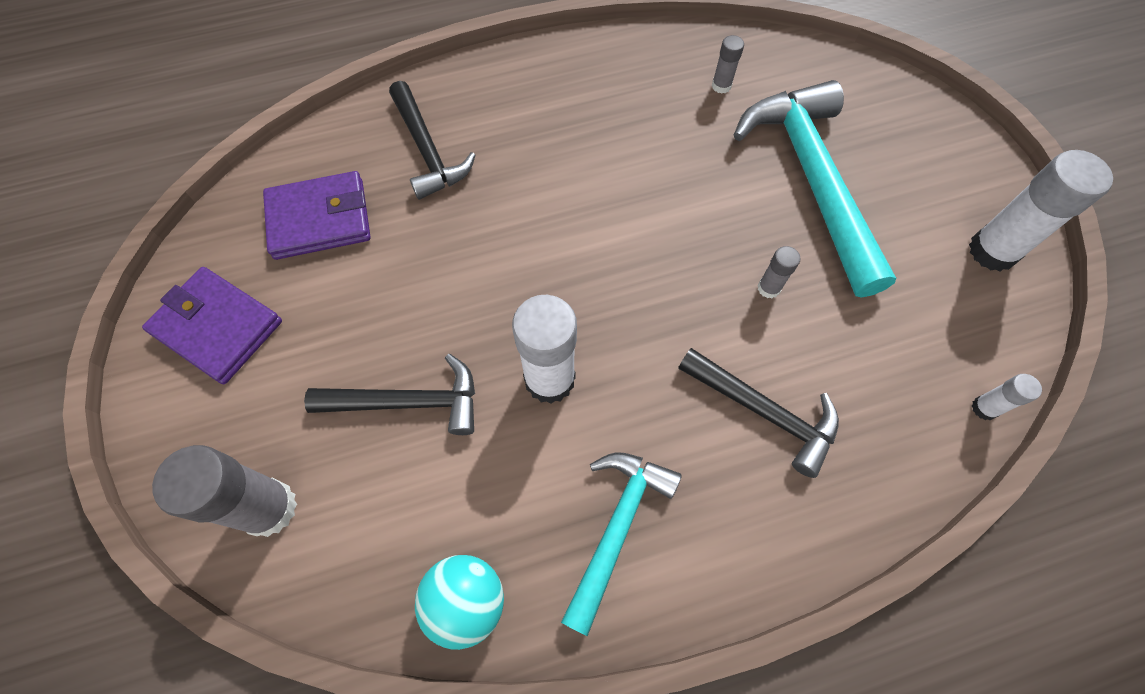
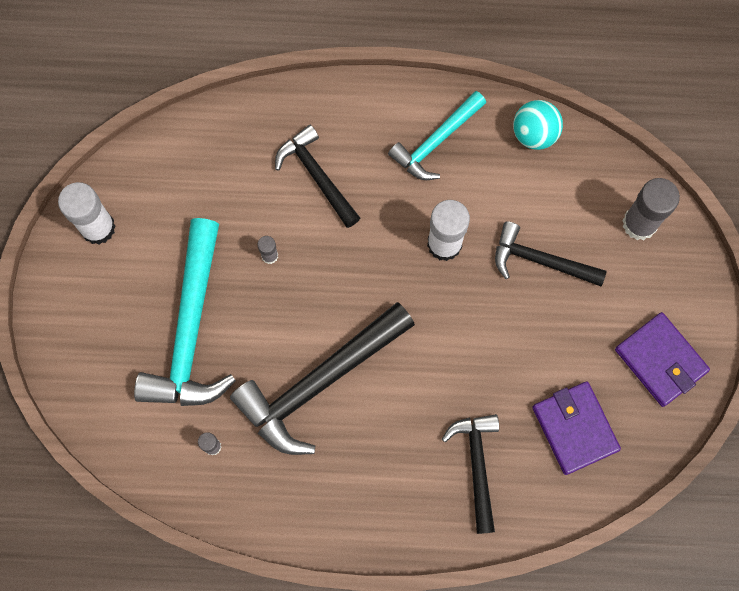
camera: 160 degrees left, 10 degrees up
purple wallet [263,171,370,260] -> purple wallet turned 60 degrees clockwise [532,381,621,475]
white glue stick [972,374,1042,420] -> none
none -> black hammer [230,302,415,455]

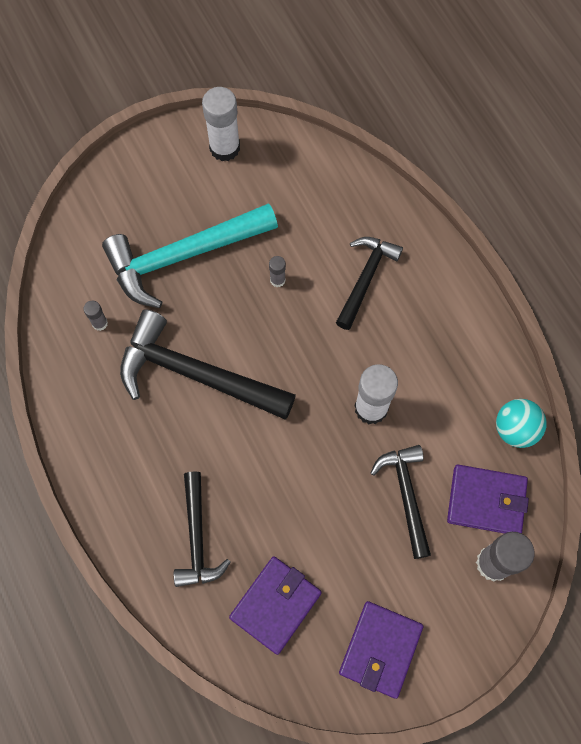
camera: 60 degrees right, 5 degrees down
turquoise hammer [388,91,486,180] -> none
black hammer [442,414,499,534] -> black hammer turned 120 degrees clockwise [174,471,230,587]
none -> purple wallet [447,465,529,534]

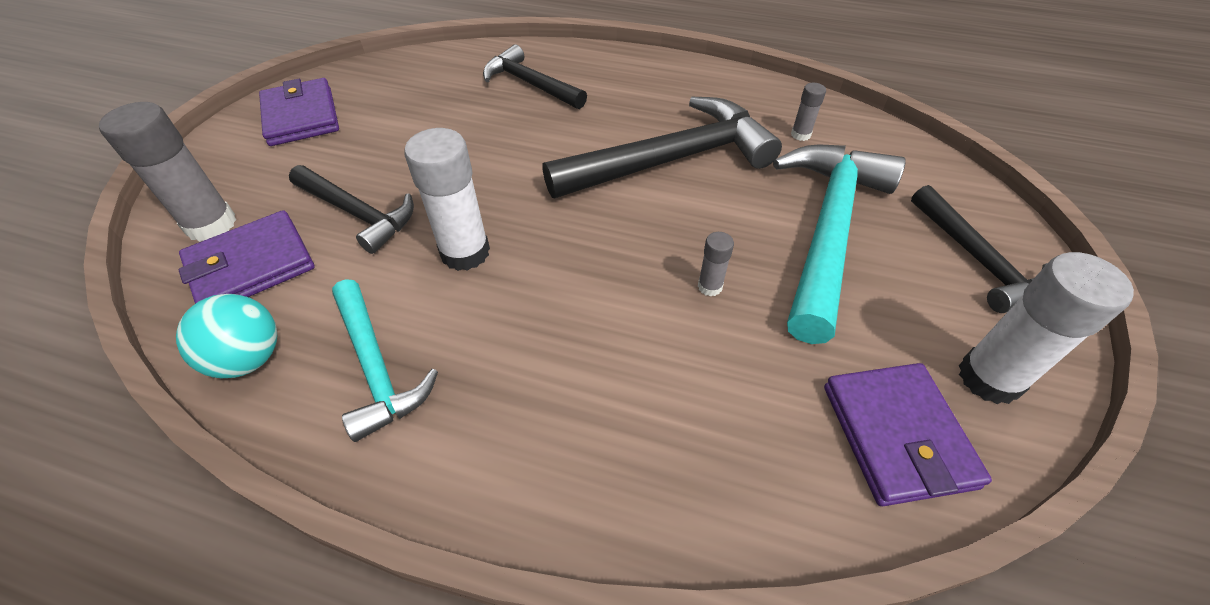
camera: 135 degrees right, 20 degrees down
purple wallet [229,556,322,655] -> purple wallet moved to [824,363,992,506]
black hammer [336,237,403,330] -> black hammer moved to [911,185,1048,313]
none -> turquoise hammer [332,279,438,442]

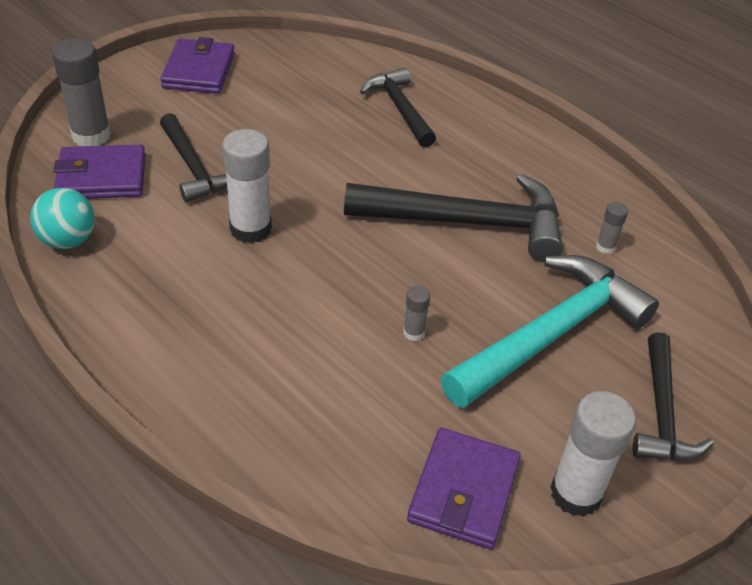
camera: 25 degrees right, 5 degrees down
turquoise hammer [332,279,438,442] -> none

